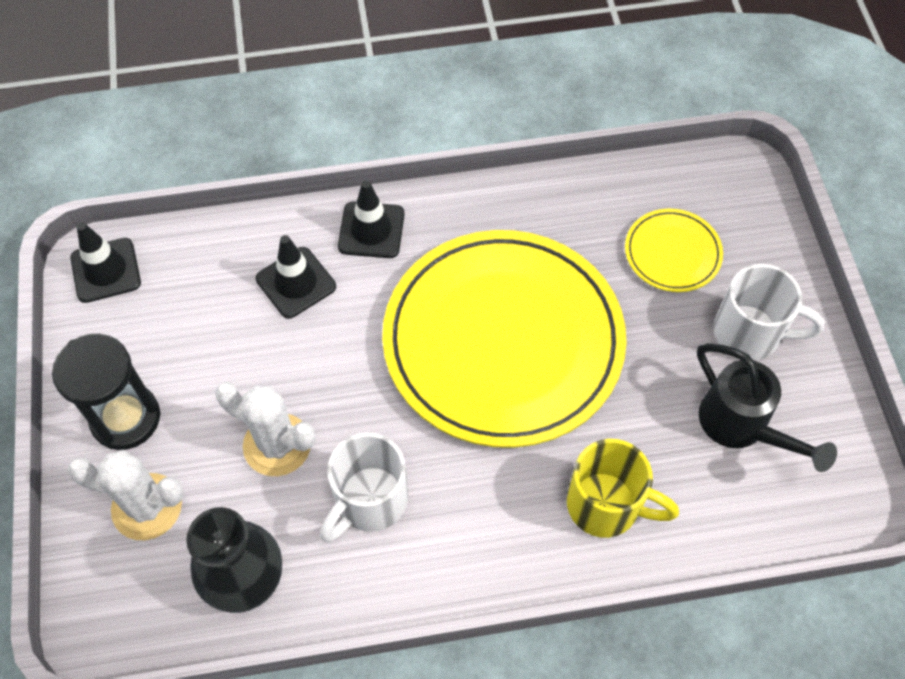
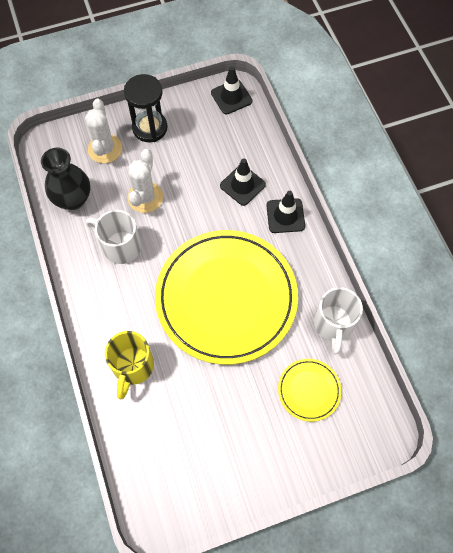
camera: 80 degrees right, 5 degrees up
black watering can [697,343,837,472] -> none
white mug [714,264,825,360] -> white mug moved to [314,287,363,354]

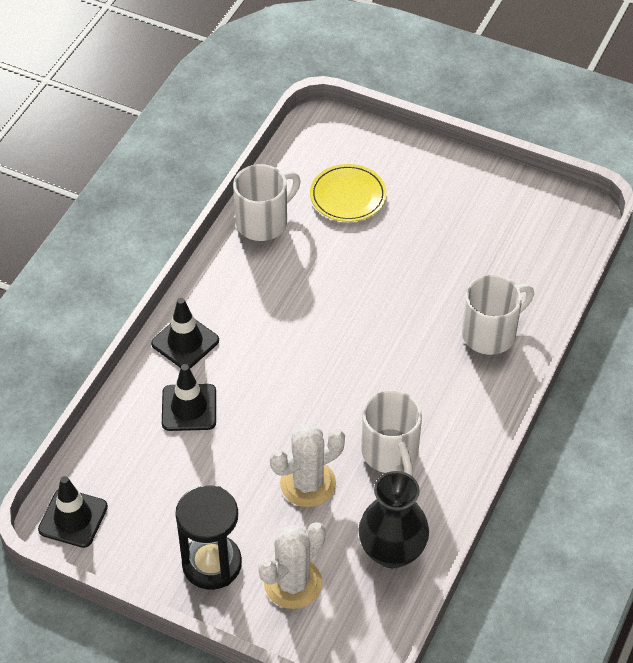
camera: 135 degrees left, 15 degrees down
yellow mug [105,331,154,399] -> white mug [462,275,534,355]
yellow plate [155,230,298,365] -> none

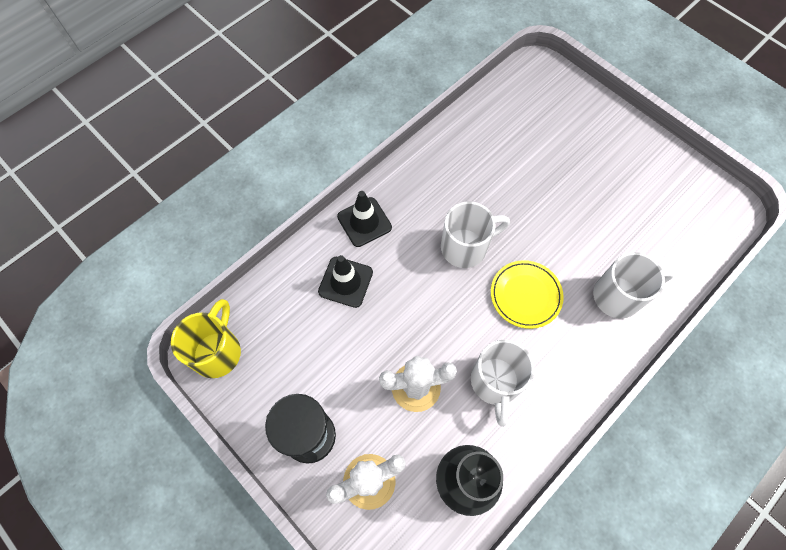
camera: 20 degrees right, 15 degrees up
black traffic cone [38,476,108,548] -> yellow mug [171,299,241,378]
white mug [233,164,301,241] -> white mug moved to [441,202,510,268]
yellow plate [310,164,387,222] -> yellow plate moved to [491,260,564,329]

